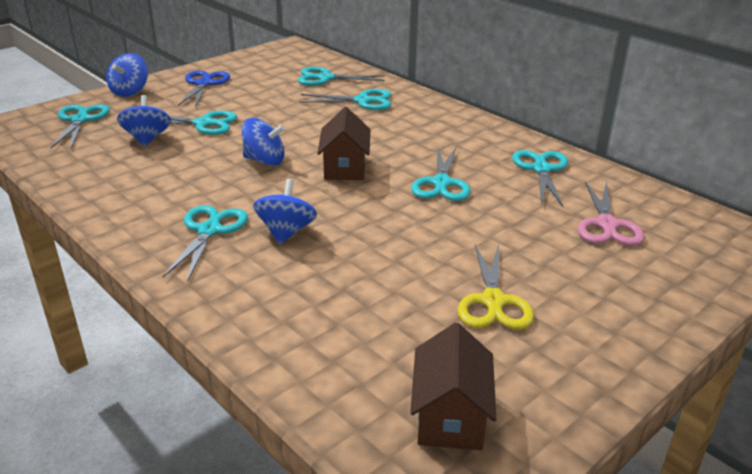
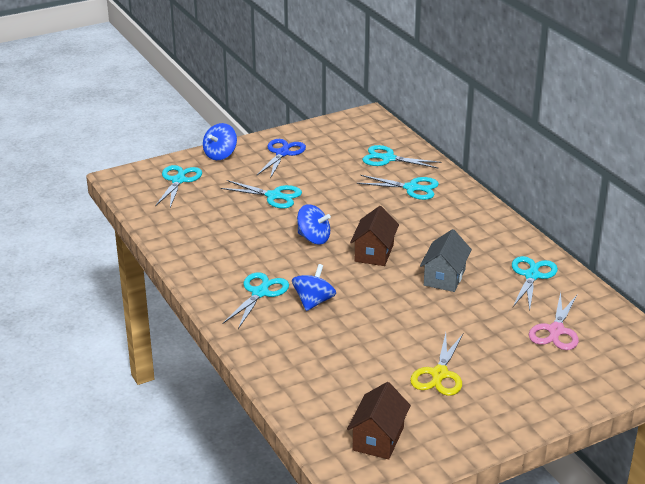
camera: 15 degrees right, 0 degrees up
blue spinning top [117,95,171,147] -> none
turquoise scissors [411,147,471,201] -> grey house [420,229,472,292]

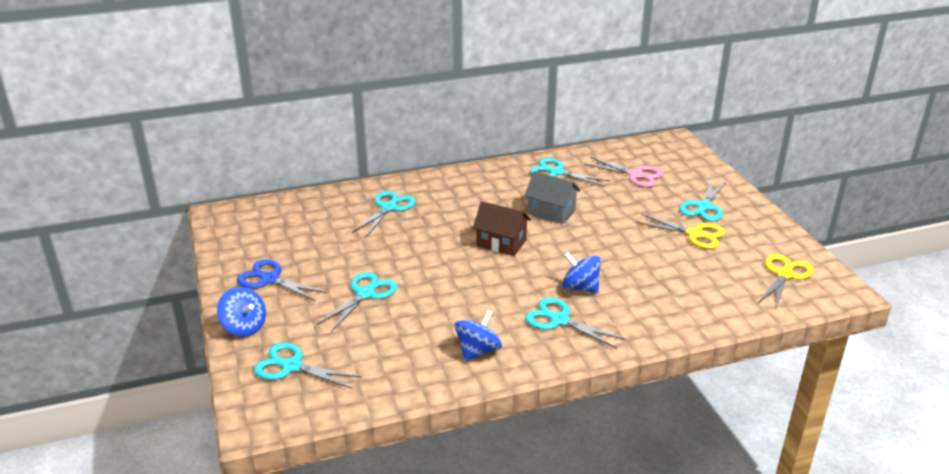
camera: 80 degrees left, 0 degrees up
blue spinning top [297,204,331,244] -> blue spinning top moved to [455,310,502,361]
brown house [347,382,411,460] -> yellow scissors [758,254,814,310]
turquoise scissors [362,145,442,168] -> turquoise scissors moved to [679,180,727,221]

